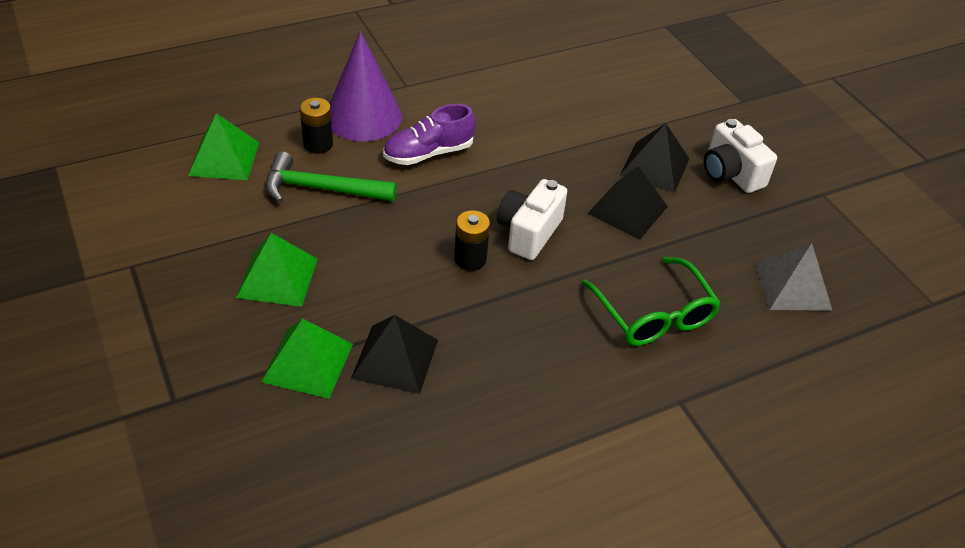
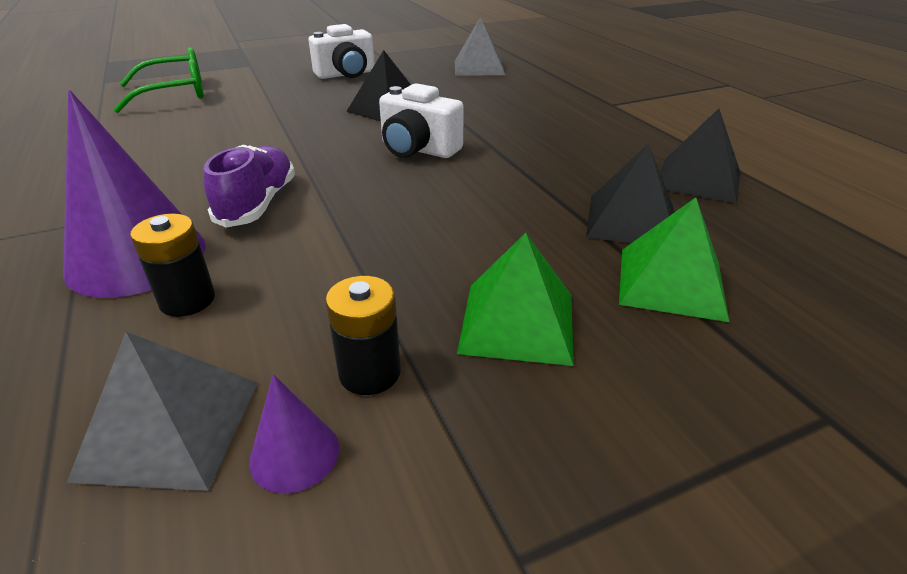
camera: 85 degrees left, 10 degrees down
green pyramid [188,113,259,180] -> grey pyramid [67,332,258,491]
green hammer [266,152,397,202] -> none
purple shoe [383,104,475,165] -> purple shoe turned 150 degrees counterclockwise [204,145,295,228]
black battery [454,210,490,271] -> black battery moved to [326,276,401,395]
green glasses [582,257,721,346] -> green glasses moved to [113,47,204,113]
black pyramid [620,123,689,193] -> black pyramid moved to [660,108,740,204]
none -> purple cone [249,374,339,493]

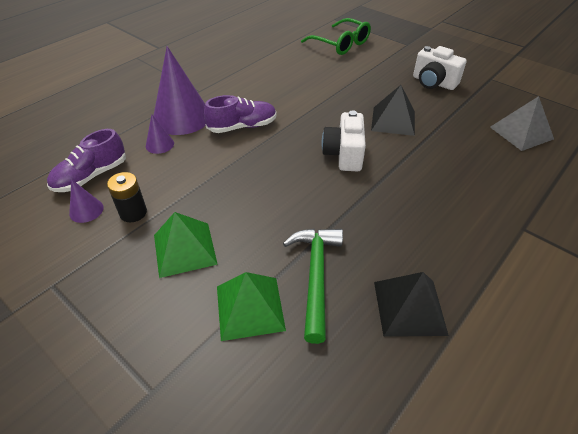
camera: 65 degrees right, 10 degrees up
grey pyramid [67,332,258,491] -> purple shoe [47,129,126,192]
black battery [130,214,215,317] -> purple cone [146,115,174,154]
black pyramid [586,143,674,243] -> green hammer [283,229,343,344]

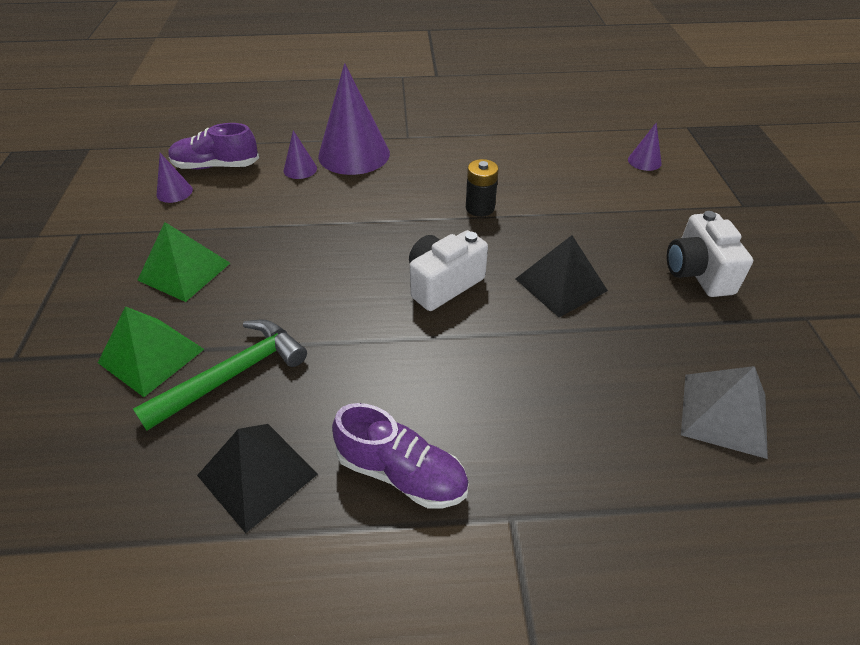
camera: 45 degrees right, 0 degrees up
black battery [107,172,147,222] -> black battery moved to [466,159,499,217]
purple shoe [204,95,277,133] -> purple shoe moved to [332,403,469,508]
green glasses [301,18,371,55] -> purple cone [628,123,662,171]

